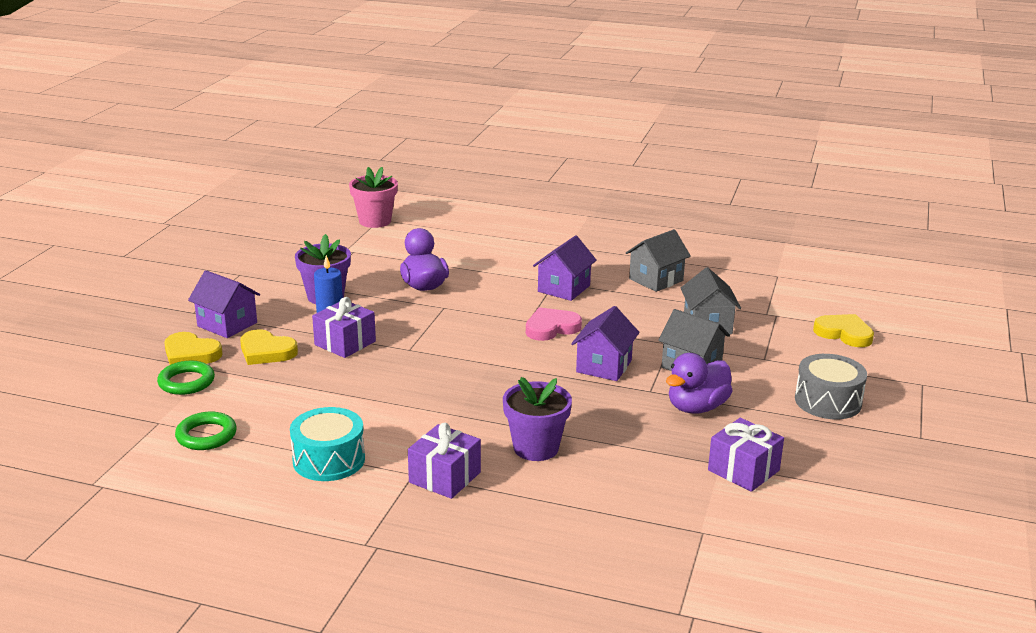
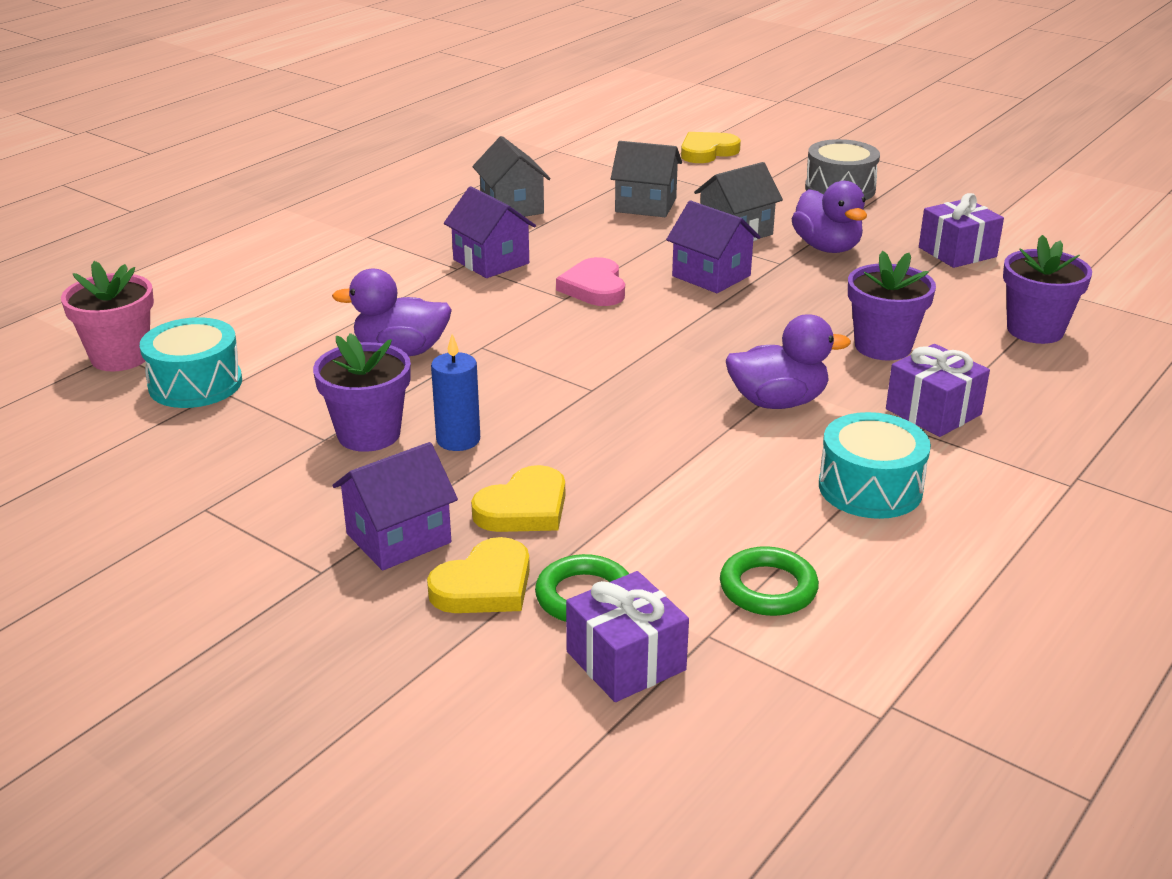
camera: 70 degrees left, 5 degrees up
purple gift [312,297,376,358] -> purple gift moved to [566,571,689,702]
none -> turquoise drum [140,317,242,408]
none -> purple duck [726,314,851,409]
none -> purple flower pot [1003,235,1092,344]

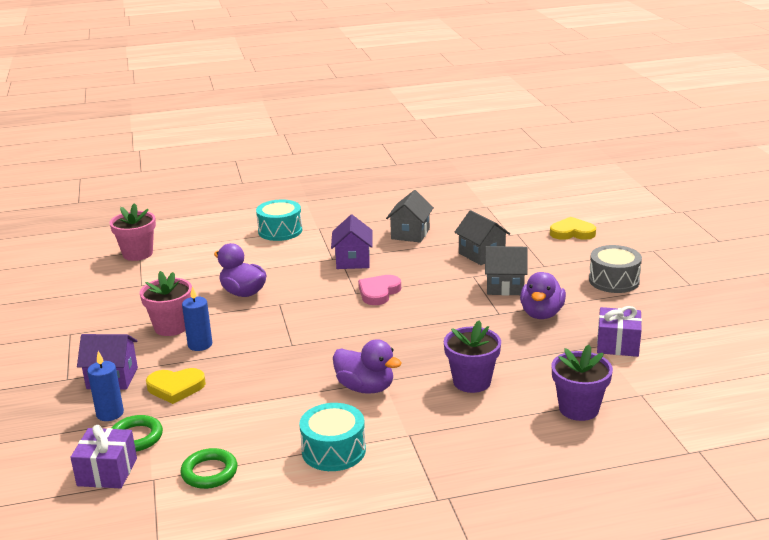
camera: 40 degrees right, 5 degrees down
turquoise drum [140,317,242,408] -> turquoise drum moved to [256,199,302,241]
purple flower pot [313,333,411,452] -> pink flower pot [140,271,192,336]
yellow heart [427,537,530,613] -> blue candle [87,351,124,421]
purple house [666,200,761,293] -> none
purple gift [886,344,990,437] -> none

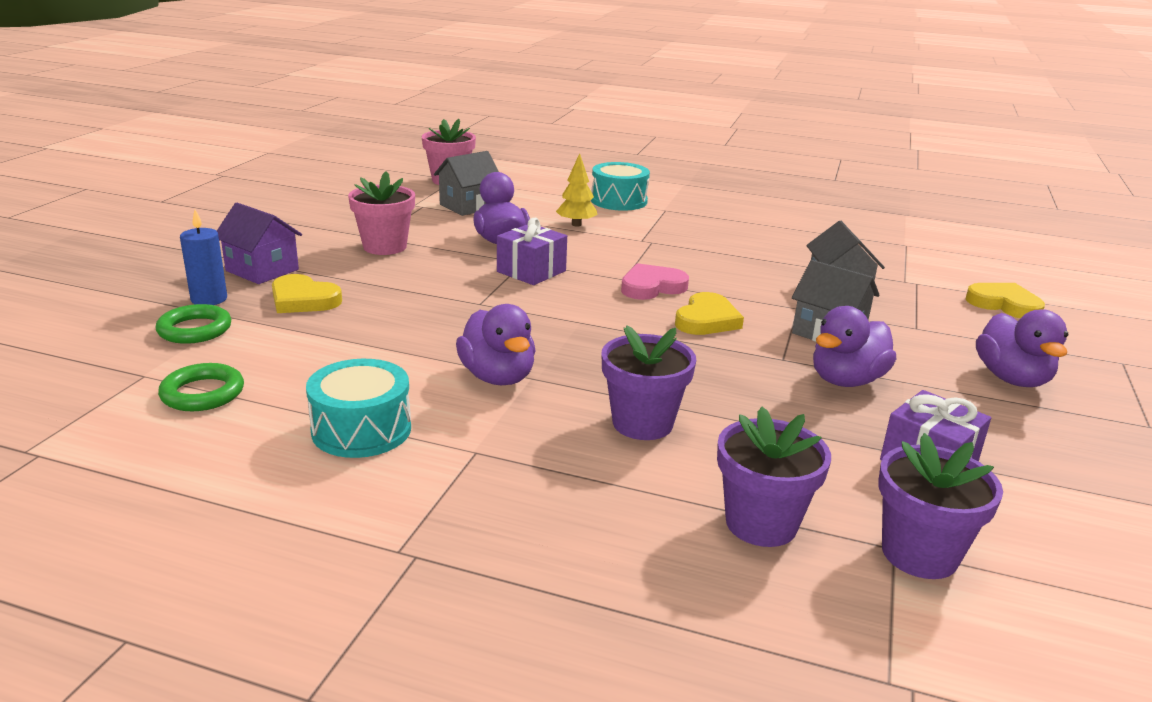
camera: 30 degrees right, 0 degrees up
purple gift [70,425,137,488] -> purple gift moved to [497,218,567,285]
blue candle [182,286,212,351] -> none
purple house [331,215,373,269] -> none
grey house [386,190,434,243] -> grey house moved to [434,151,499,216]
grey drum [589,245,642,293] -> purple duck [976,309,1068,387]
none -> yellow tree [556,153,597,227]
none -> yellow heart [675,292,744,335]
none -> purple flower pot [878,433,1003,579]

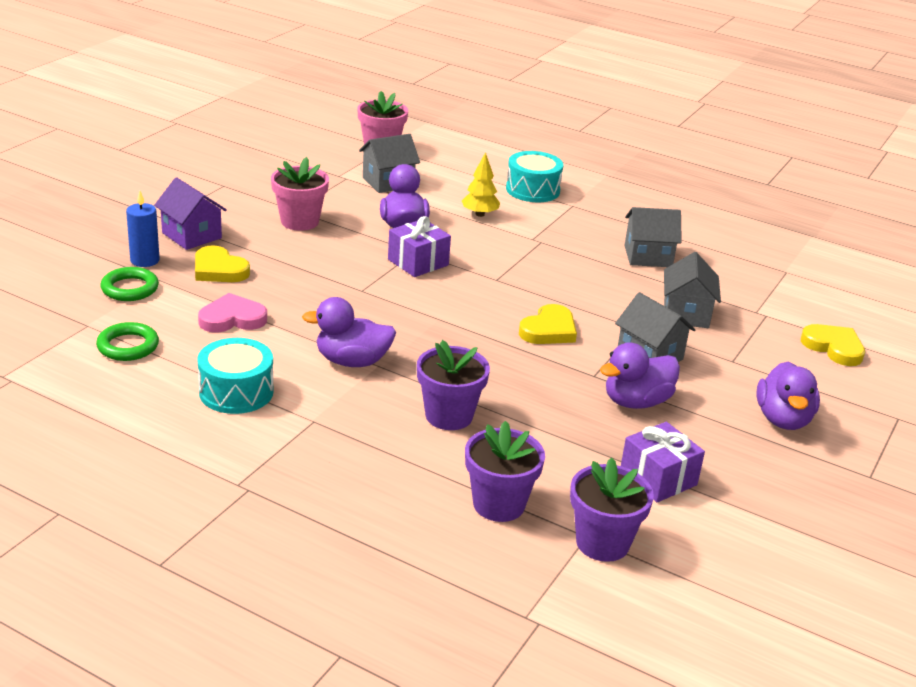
camera: 10 degrees right, 5 degrees up
purple duck [456,304,535,385] -> purple duck turned 105 degrees clockwise [302,297,396,367]
pink heart [621,263,689,300] -> pink heart moved to [198,293,267,333]
none -> grey house [625,207,682,267]

